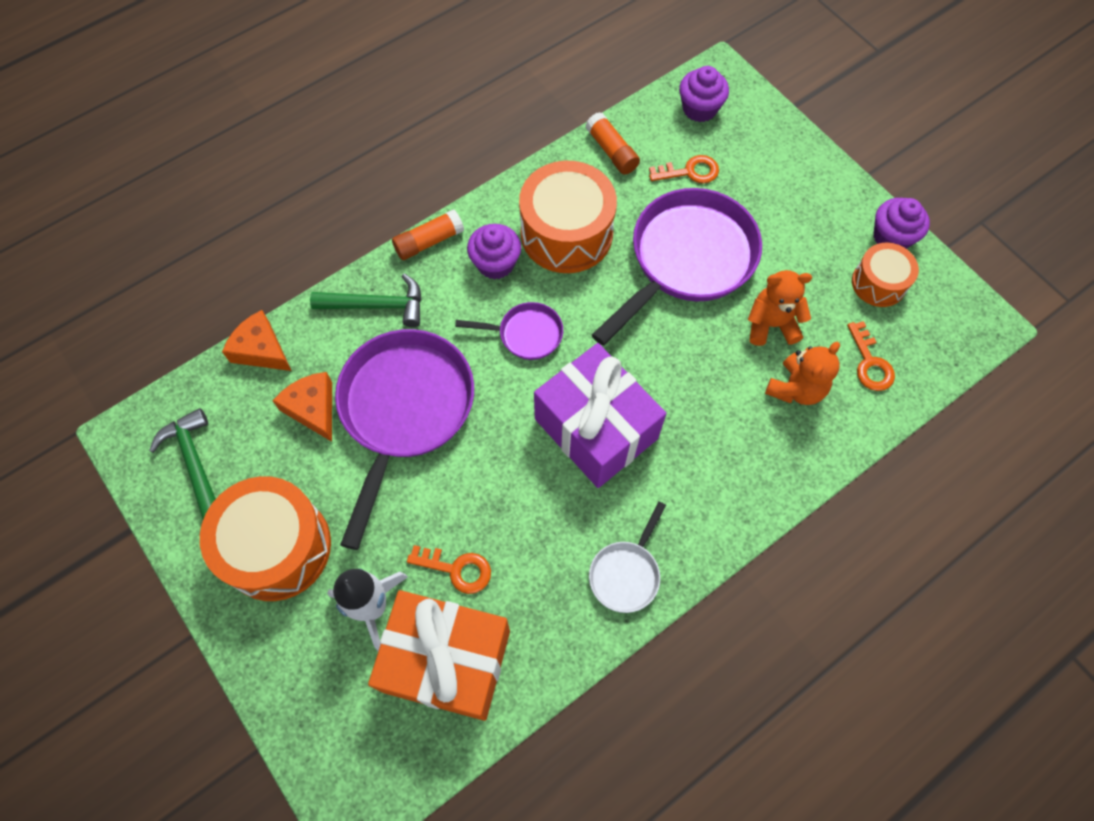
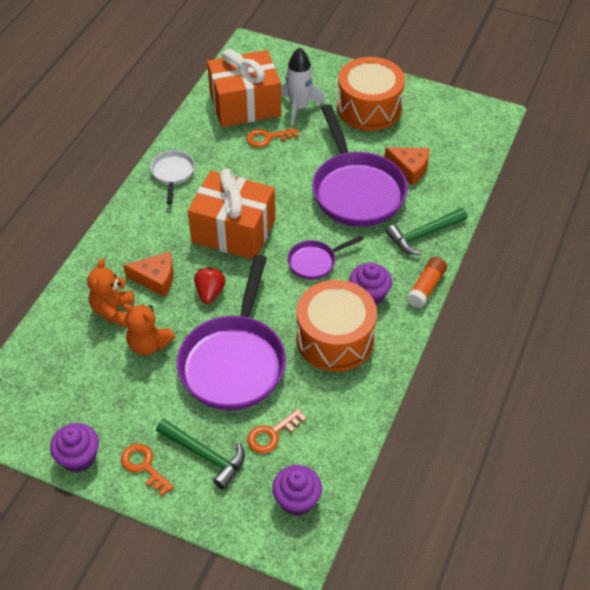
camera: 150 degrees right, 15 degrees down
green hammer [149,408,216,519] -> green hammer moved to [156,419,245,490]
orange cheese [222,310,292,371] -> orange cheese moved to [123,252,174,297]
purple gift [534,343,666,488] -> orange gift [188,168,275,260]
orange glue stick [585,112,640,175] -> none
orange teddy bear [748,270,812,346] -> orange teddy bear turned 60 degrees clockwise [123,304,175,355]
orange key [847,321,895,391] -> orange key moved to [121,444,174,496]
orange drum [852,243,919,307] -> none
none -> red strawberry [194,267,226,304]

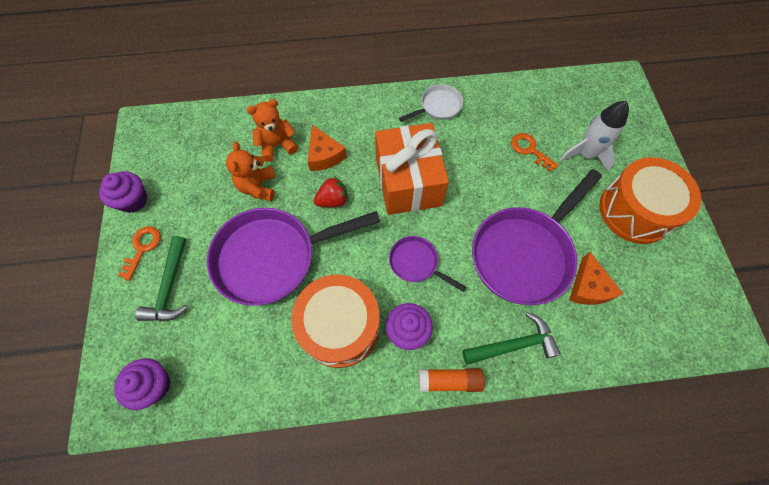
camera: 60 degrees right, 15 degrees up
orange gift [207,49,281,127] -> none
orange key [247,408,306,453] -> none
green hammer [386,208,467,255] -> green hammer turned 135 degrees clockwise [462,312,561,365]

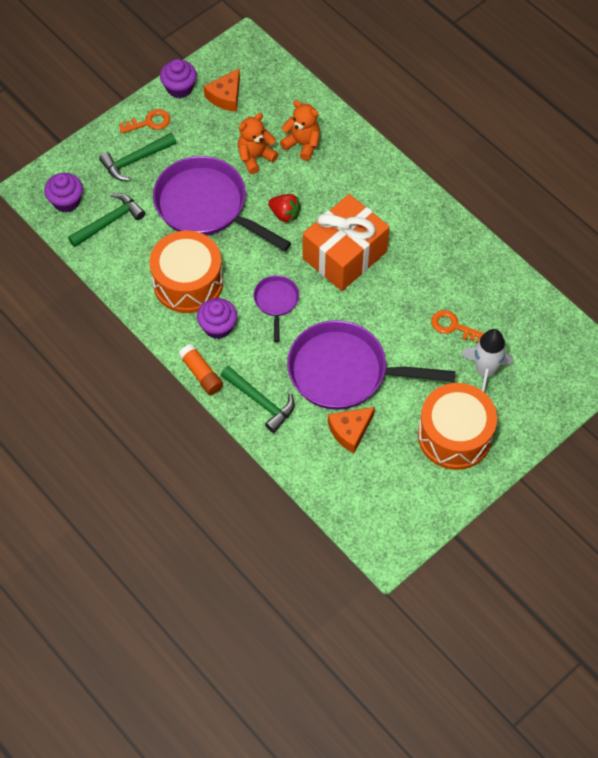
camera: 55 degrees right, 5 degrees down
orange cheese [307,125,347,171] -> orange cheese moved to [203,69,240,112]
white pan [399,84,463,122] -> none
orange key [511,133,558,172] -> orange key turned 75 degrees counterclockwise [431,310,484,343]
none -> green hammer [68,193,145,247]

